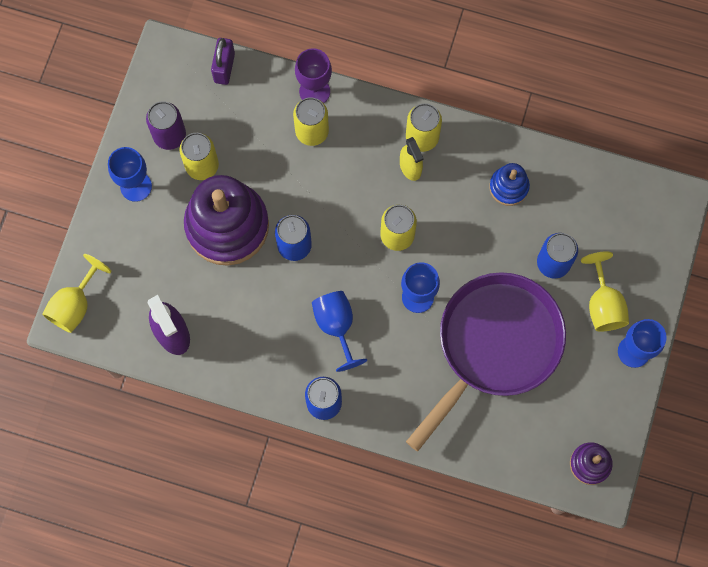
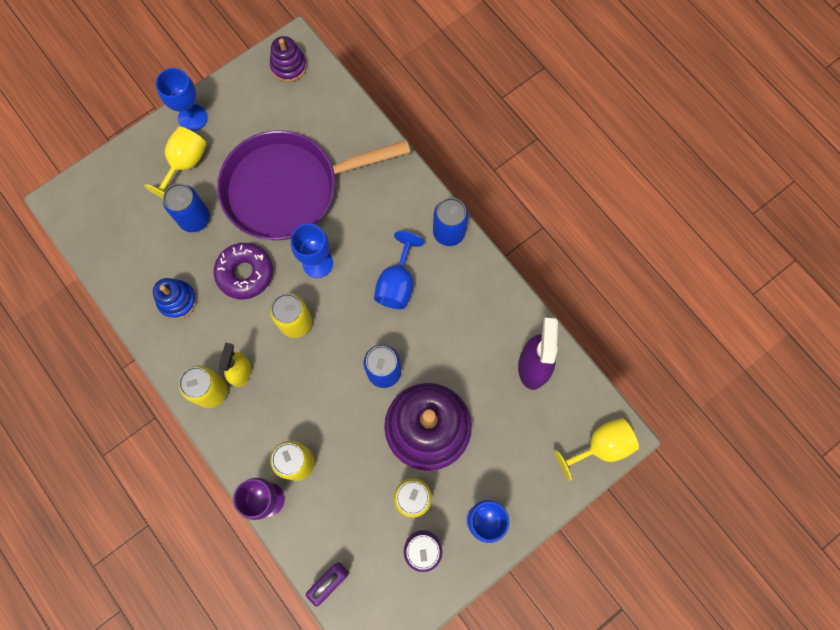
camera: 145 degrees left, 0 degrees up
none -> purple donut [214,243,273,299]

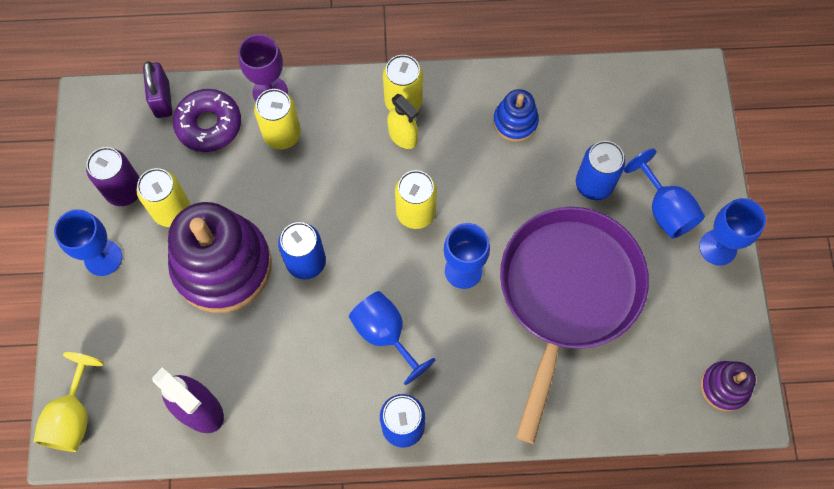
camera: 125 degrees right, 5 degrees down
yellow goblet [145,126,207,199] -> blue goblet [624,149,705,239]
purple donut [214,243,273,299] -> purple donut moved to [173,89,241,152]

